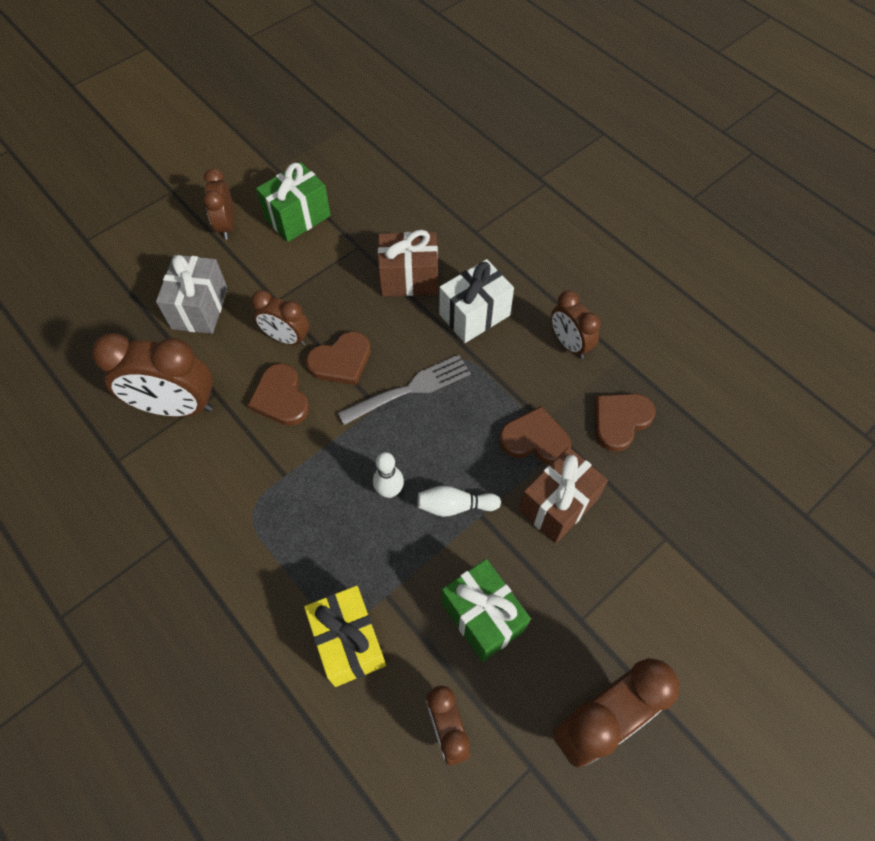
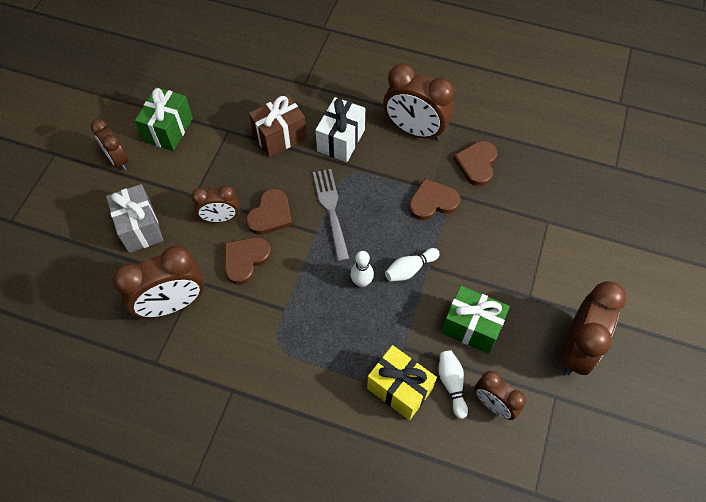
camera: 30 degrees left, 0 degrees up
brown heart [248,363,310,426] -> brown heart turned 90 degrees clockwise [224,237,271,285]
grey fork [338,355,471,425] -> grey fork turned 45 degrees counterclockwise [313,169,350,261]
brown gift [519,447,608,543] -> none
brown clock [551,290,601,359] -> brown clock [383,64,455,140], size x1.68
none -> white bowling pin [438,350,468,419]

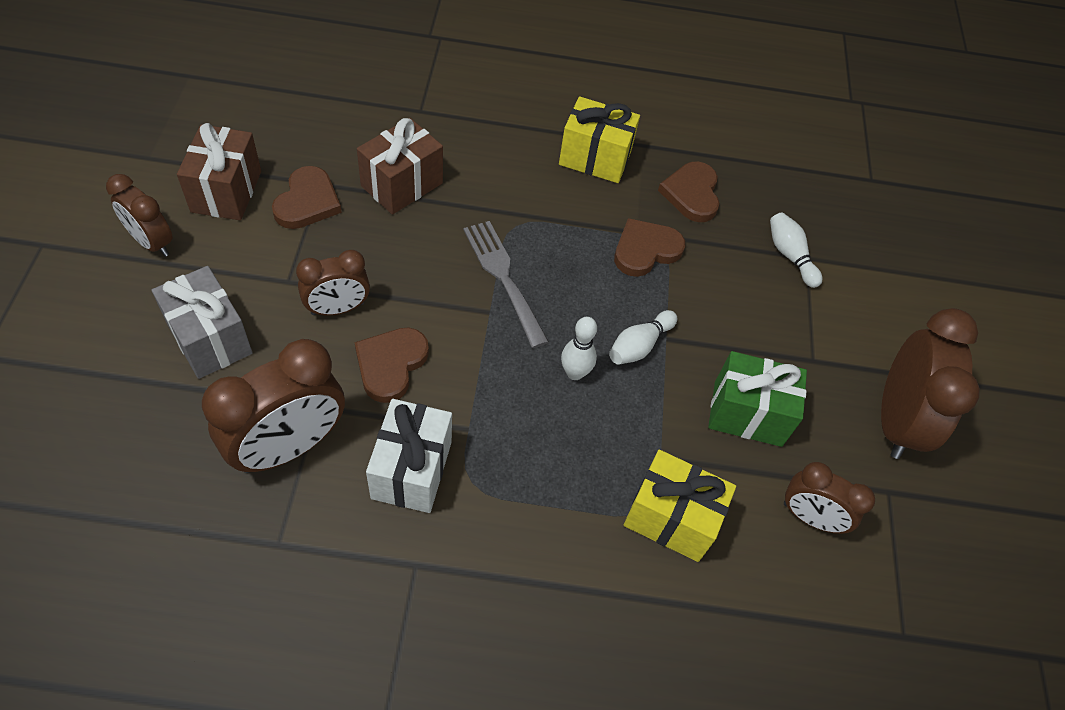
camera: 20 degrees left, 5 degrees down
green gift [135,87,193,151] -> brown gift [177,123,261,220]
brown heart [246,189,292,235] -> brown heart moved to [272,166,342,229]
white gift [316,97,365,162] -> white gift moved to [366,399,452,513]
brown clock [383,64,455,140] -> yellow gift [559,96,640,183]
white bowling pin [438,350,468,419] -> white bowling pin moved to [770,212,822,288]

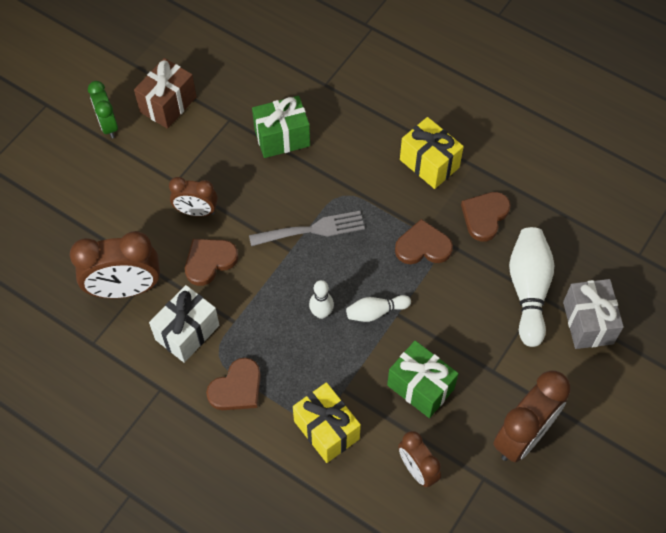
camera: 35 degrees right, 5 degrees up
brown clock [106,174,173,257] -> green clock [88,81,118,138]
grey gift [152,266,252,379] -> grey gift moved to [563,279,624,349]
brown heart [272,166,342,229] -> brown heart moved to [206,358,261,410]
brown gift [357,118,443,215] -> green gift [252,96,310,158]
grey fork [463,221,549,348] -> grey fork turned 75 degrees clockwise [249,211,365,246]
white bowling pin [770,212,822,288] -> white bowling pin [509,227,554,347], size x1.83

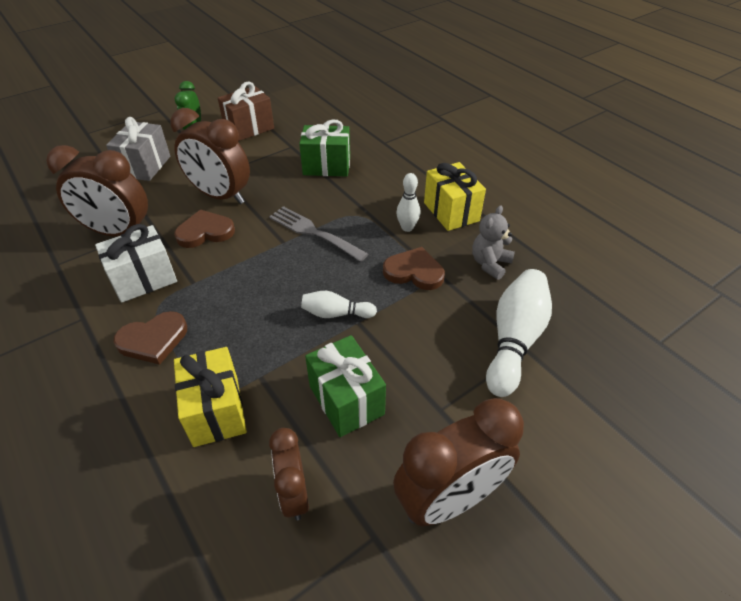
camera: 20 degrees right, 15 degrees down
brown clock [169,177,218,217] -> brown clock [170,108,250,204], size x1.68
grey fork [249,211,365,246] -> grey fork turned 150 degrees counterclockwise [269,206,368,262]
white bowling pin [309,280,334,319] -> white bowling pin moved to [396,173,420,232]
brown heart [461,192,511,242] -> grey teddy bear [472,205,515,280]
grey gift [563,279,624,349] -> grey gift moved to [106,117,170,181]

